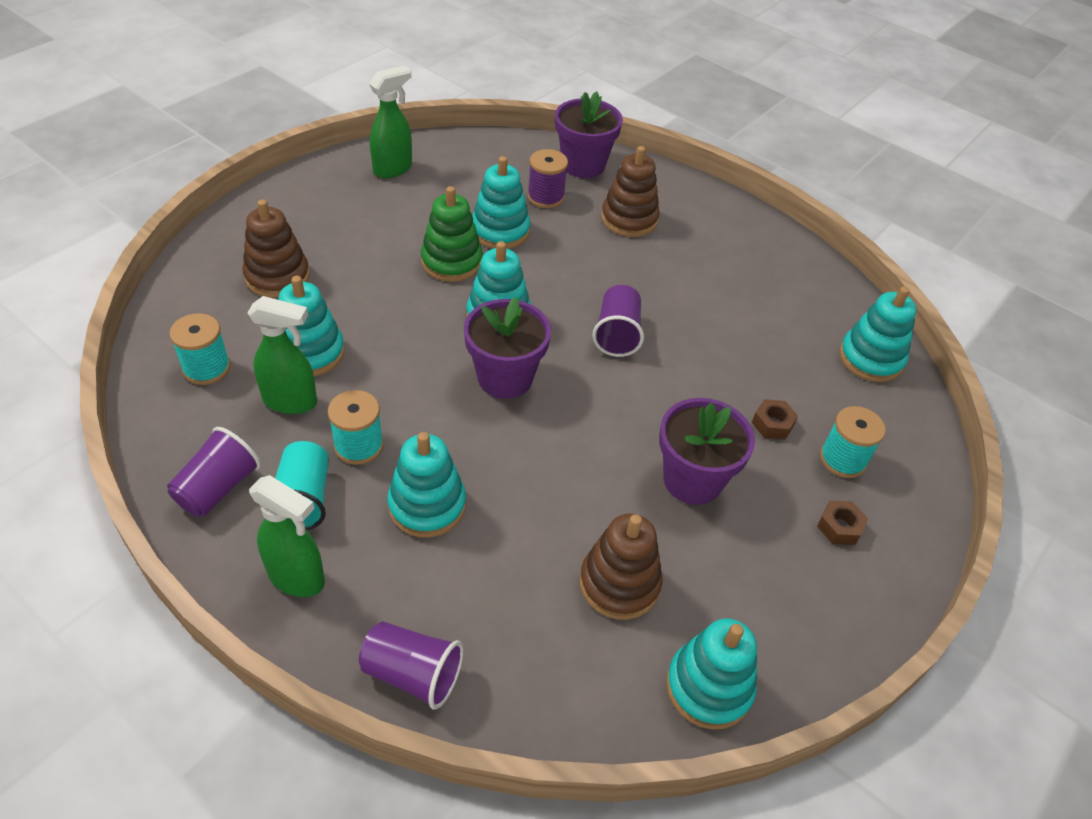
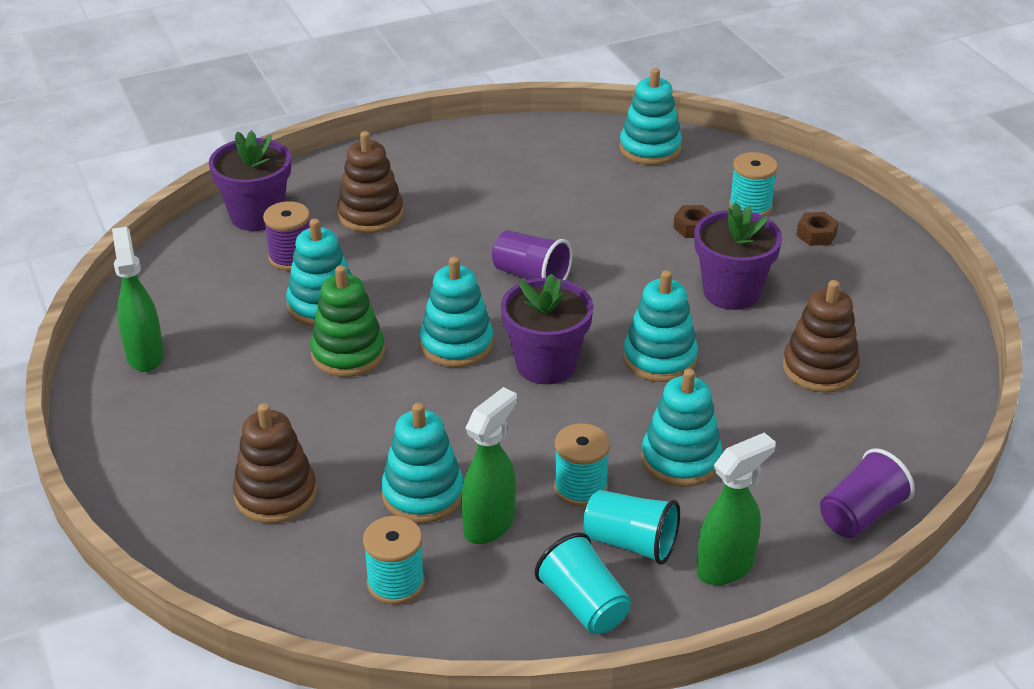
camera: 60 degrees left, 10 degrees down
purple cup [167,427,261,517] -> turquoise cup [534,532,631,634]
turquoise stacking toy [666,619,757,730] -> turquoise stacking toy moved to [623,270,698,382]

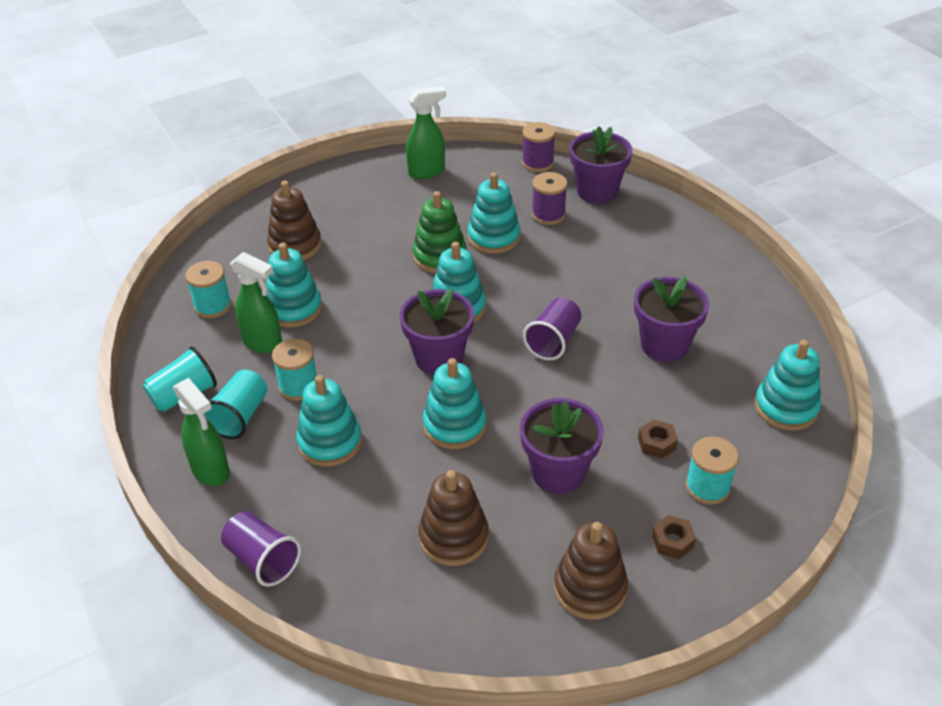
camera: 85 degrees right, 5 degrees up
brown stacking toy [337,131,404,233] -> brown stacking toy moved to [554,522,628,620]
none -> purple spool [522,122,555,172]
none -> purple flower pot [634,276,709,362]

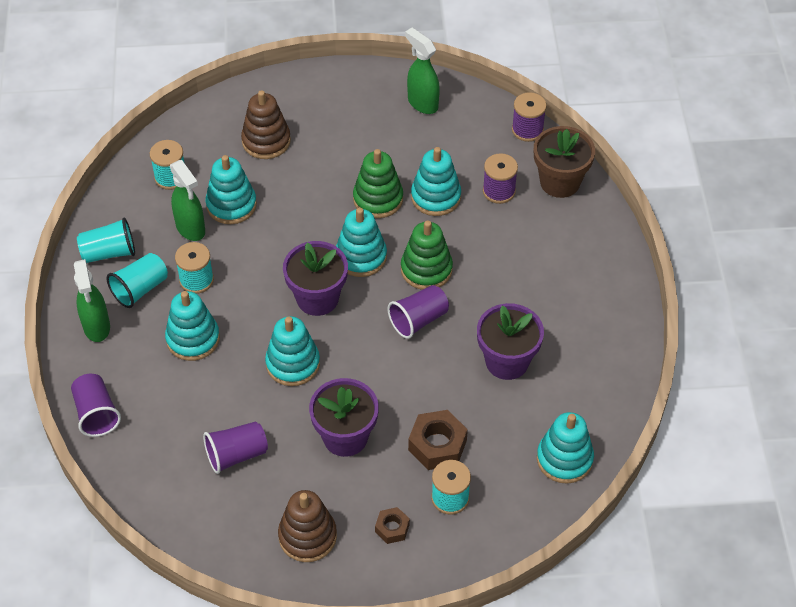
camera: 25 degrees right, 10 degrees up
green spray bottle [406,86,446,179] -> green spray bottle turned 135 degrees counterclockwise [405,28,440,114]
brown stacking toy [419,470,489,566] -> purple cup [203,422,268,474]
purple flower pot [569,126,632,204] -> brown flower pot [534,126,595,198]
brown nut [638,419,678,459] -> brown nut [408,410,468,470], size x1.74
none -> green stacking toy [401,220,453,290]

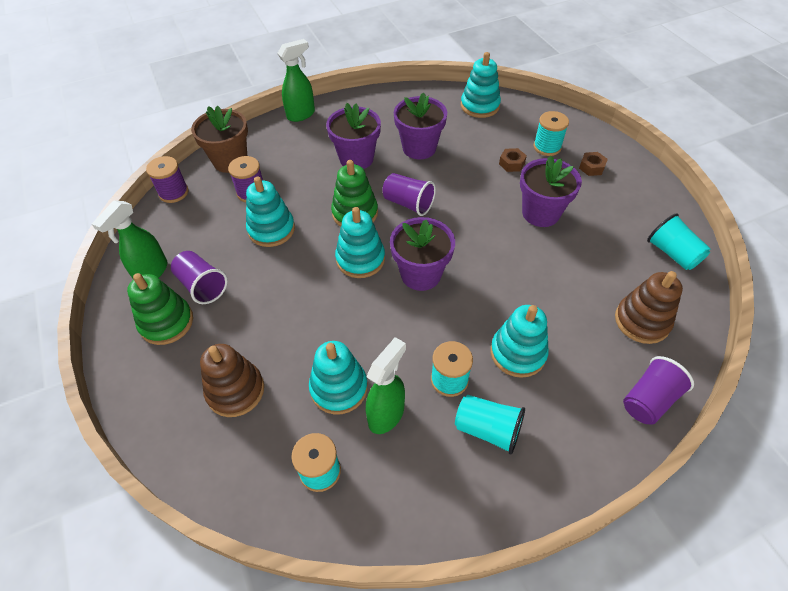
camera: 110 degrees left, 0 degrees up
green spray bottle [74,259,110,342] -> green spray bottle moved to [277,39,315,122]
turquoise cup [77,218,135,263] -> turquoise cup moved to [647,213,711,270]
purple cup [203,422,268,474] -> purple cup moved to [171,251,228,304]
turquoise stacking toy [265,316,320,386] -> none
brown stacking toy [278,490,337,562] -> brown stacking toy moved to [615,271,683,344]
green stacking toy [353,149,403,218] -> green stacking toy moved to [127,273,193,345]
brown nut [408,410,468,470] -> brown nut [499,148,527,172], size x0.57
none -> purple flower pot [326,103,381,169]

